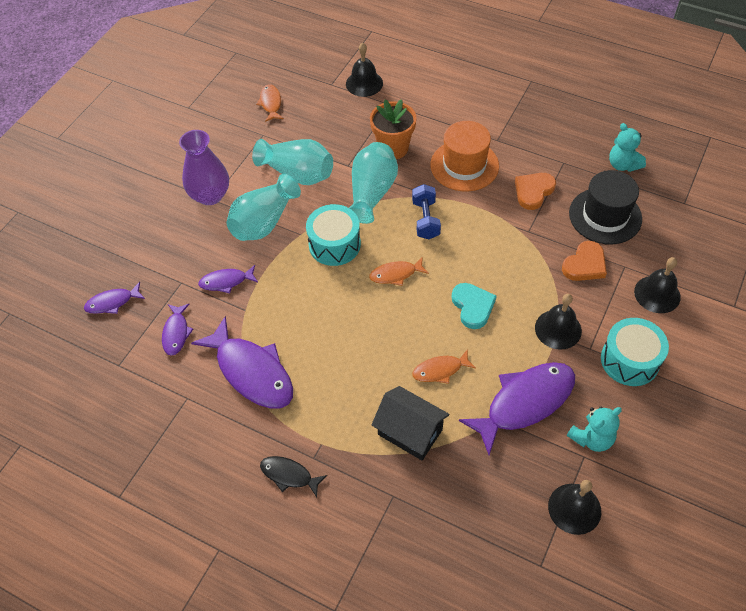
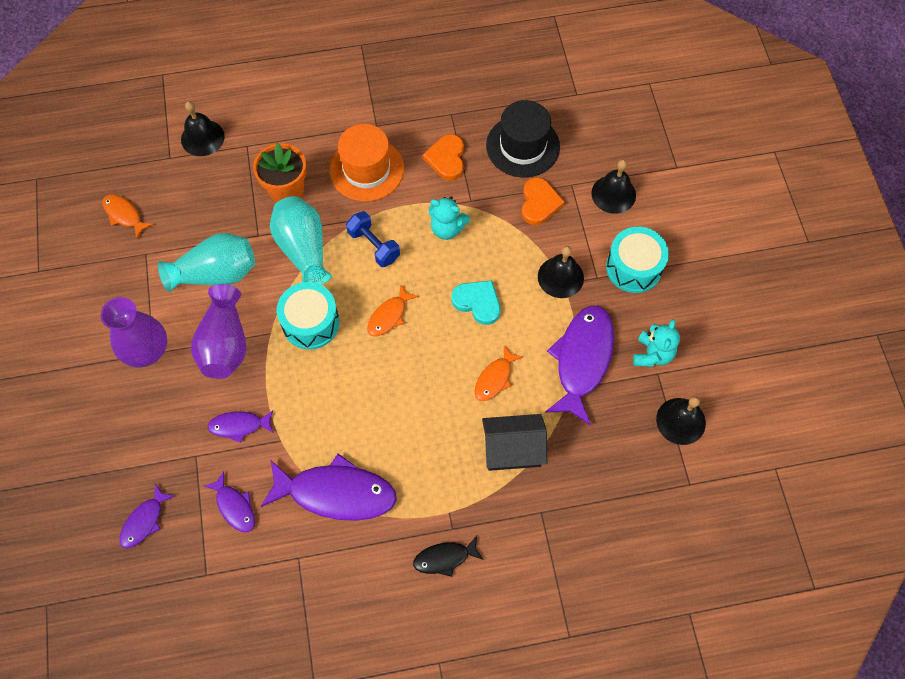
camera: 40 degrees left, 10 degrees up
purple fish [198,265,258,293] -> purple fish turned 45 degrees clockwise [207,410,274,443]
turquoise vase [227,174,301,241] -> purple vase [191,284,246,379]
turquoise teddy bear [609,123,646,172] -> turquoise teddy bear moved to [429,197,470,240]

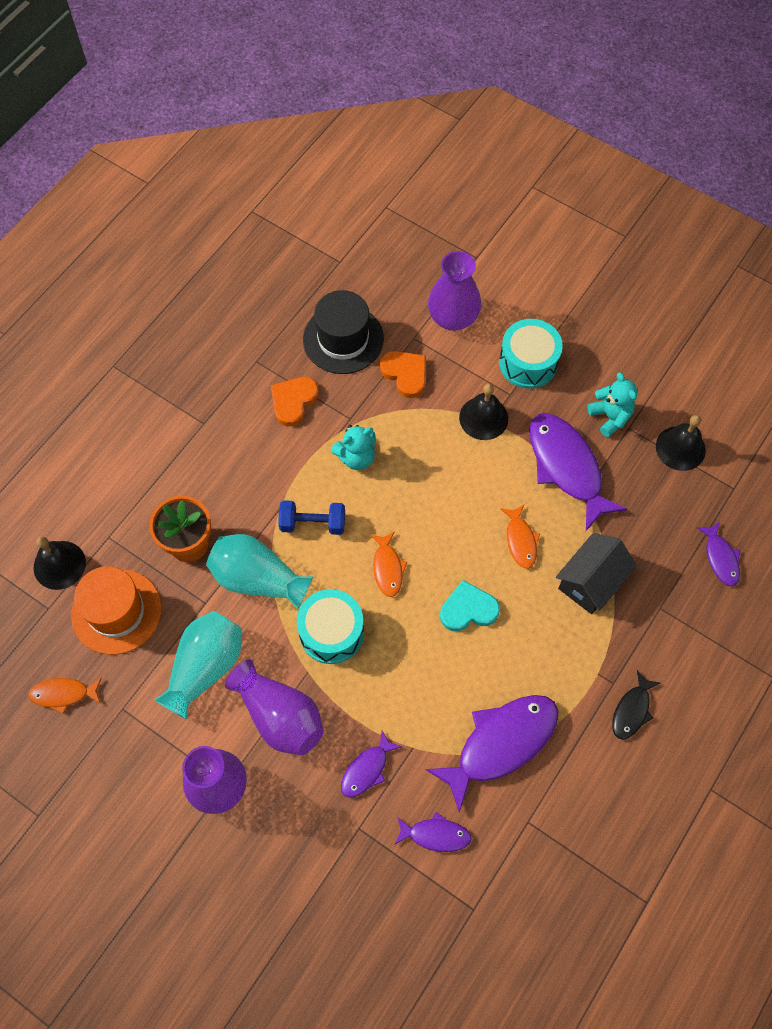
camera: 45 degrees left, 0 degrees up
purple fish [119,484,174,549] -> purple fish moved to [696,522,740,586]
orange hat [329,124,404,202] -> orange hat moved to [71,566,161,655]
orange heart [423,134,464,181] -> orange heart turned 75 degrees clockwise [271,377,319,426]
turquoise heart [451,280,500,325] -> turquoise heart moved to [440,580,500,631]
black bell [592,160,636,214] -> purple vase [428,251,481,331]

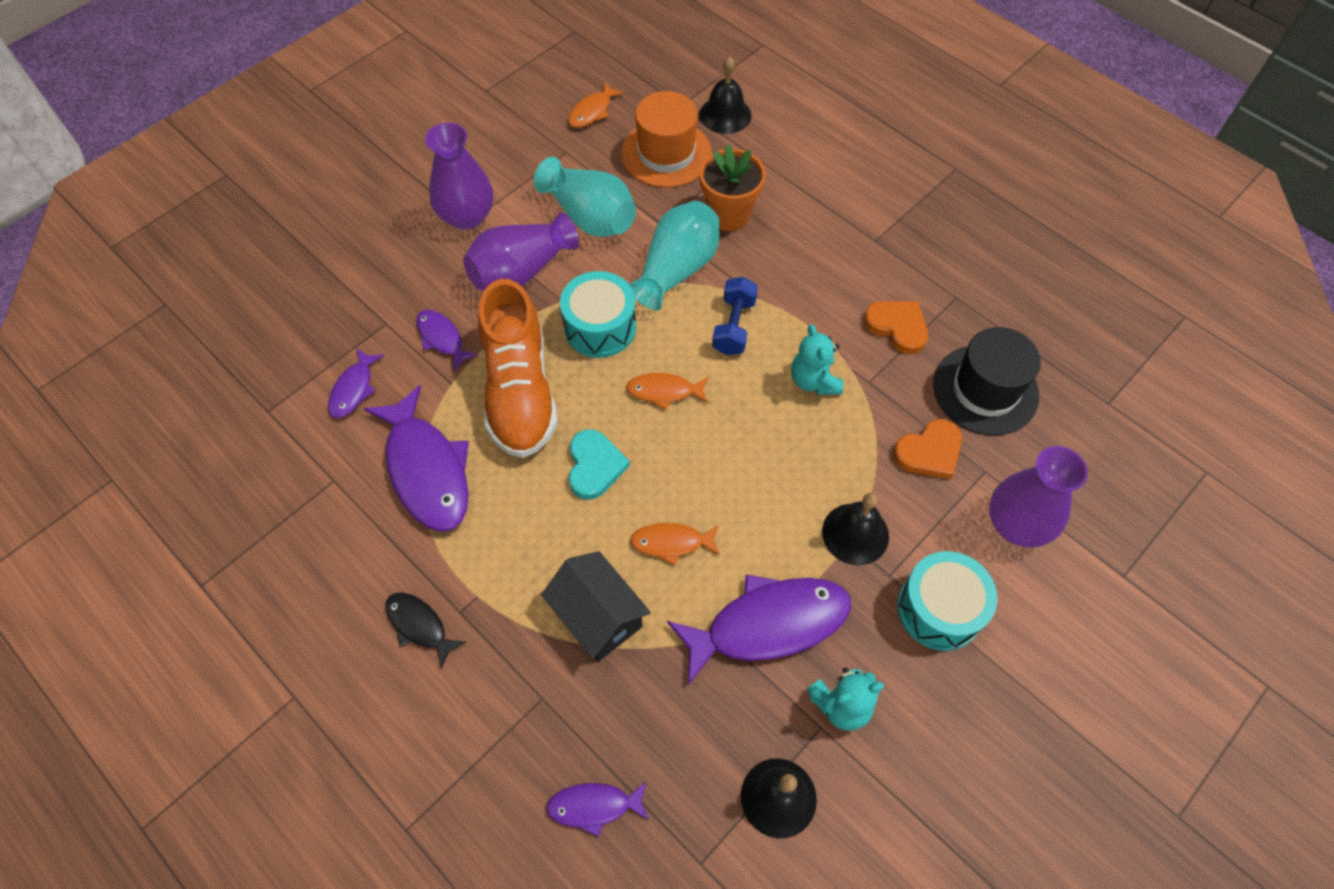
camera: 100 degrees right, 5 degrees down
orange fish [28,678,102,714] -> orange fish turned 150 degrees counterclockwise [568,82,624,128]
none -> orange shoe [478,279,558,458]

